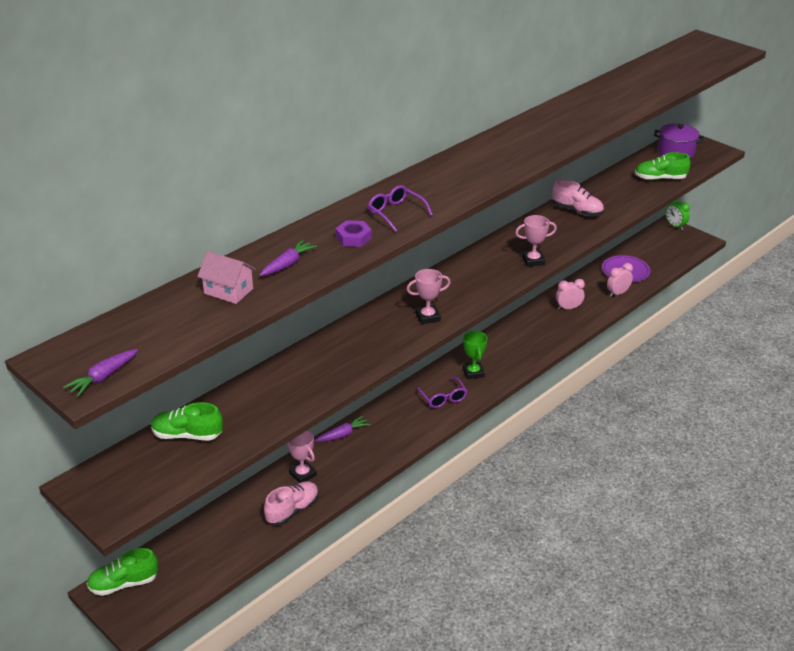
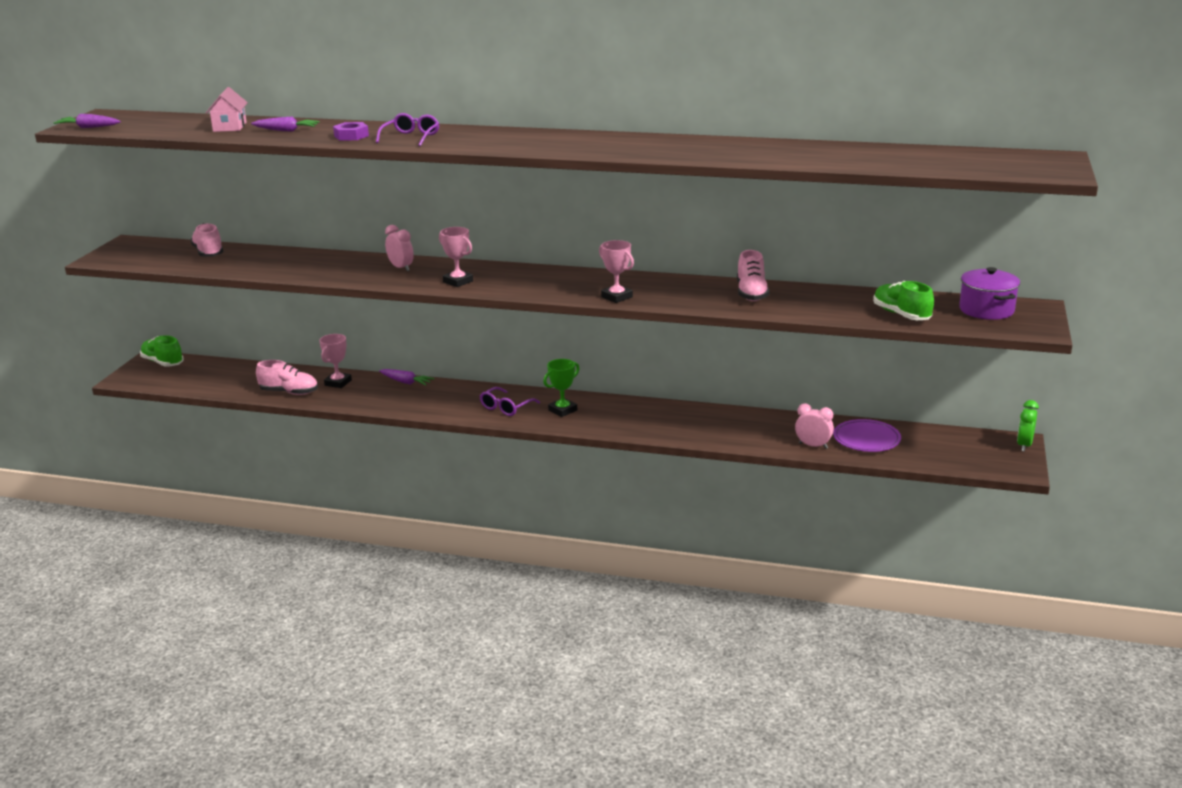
camera: 60 degrees right, 10 degrees down
green shoe [151,402,223,440] -> pink shoe [190,223,224,257]
pink clock [556,279,585,310] -> pink clock moved to [385,225,414,271]

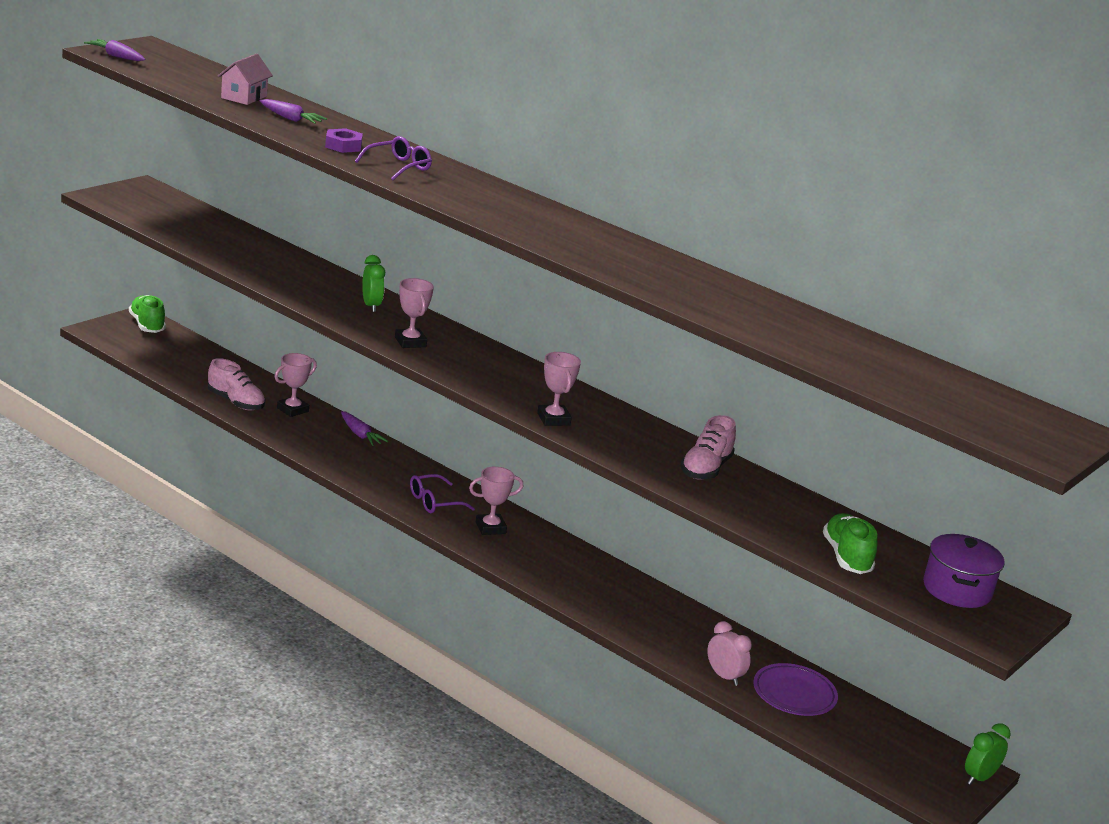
camera: 20 degrees right, 0 degrees up
pink shoe [190,223,224,257] -> none
pink clock [385,225,414,271] -> green clock [362,255,385,312]
green trophy [543,359,579,417] -> pink trophy [469,466,523,535]

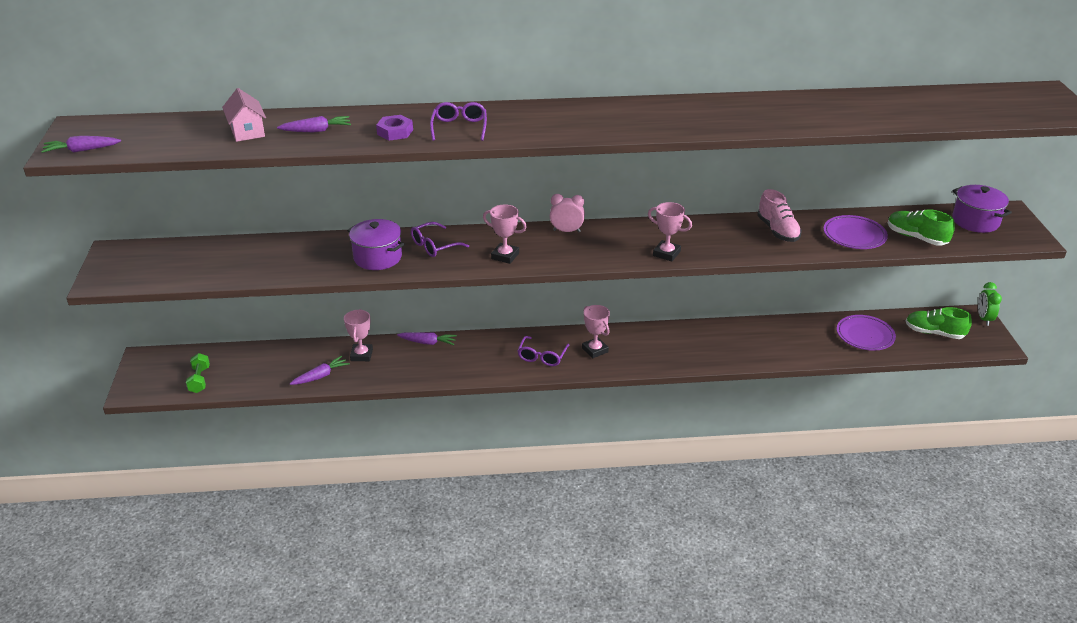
camera: 40 degrees left, 10 degrees up
green shoe [129,295,166,333] -> green shoe moved to [906,307,972,339]
pink shoe [208,358,265,411] -> purple carrot [290,356,350,385]
green clock [362,255,385,312] -> purple glasses [411,222,469,257]
pink trophy [469,466,523,535] -> pink trophy turned 60 degrees counterclockwise [582,305,610,358]
pink clock [708,621,752,686] -> pink clock moved to [550,194,585,232]
none -> green dumbbell [186,353,210,393]
none -> purple pot [347,219,405,270]
none -> purple plate [823,215,888,249]

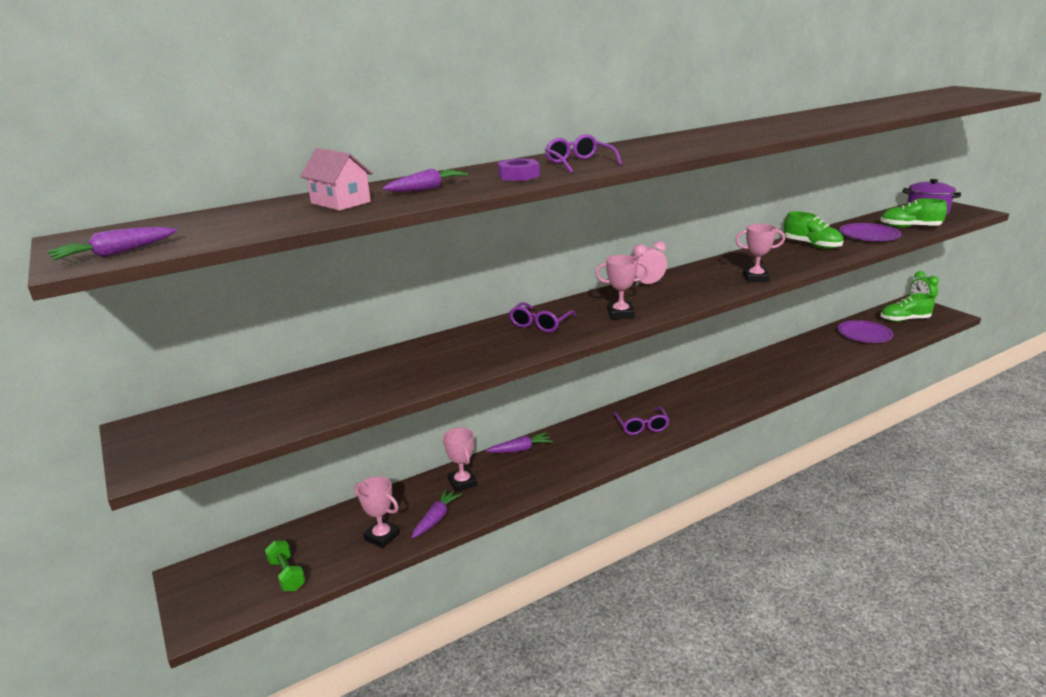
camera: 25 degrees left, 10 degrees down
purple pot [347,219,405,270] -> none
pink trophy [582,305,610,358] -> pink trophy moved to [354,477,400,548]
pink shoe [757,189,802,242] -> green shoe [784,211,843,249]

